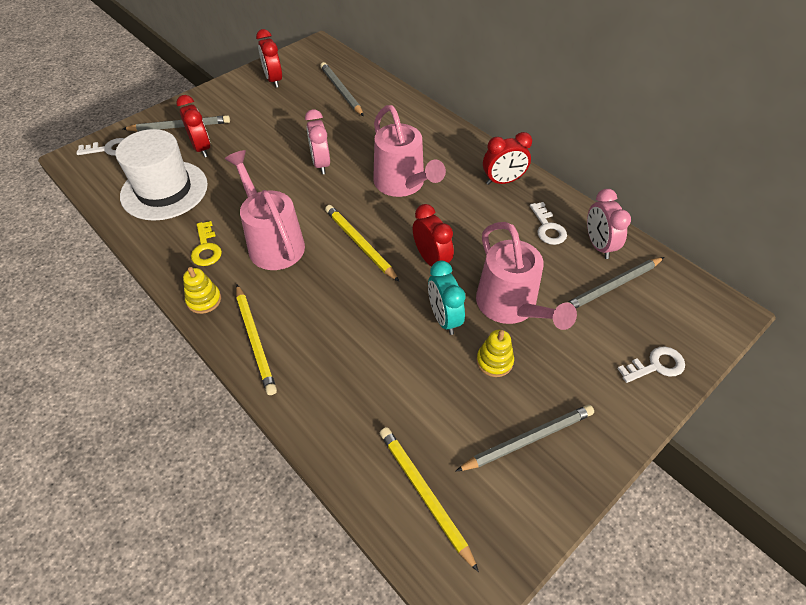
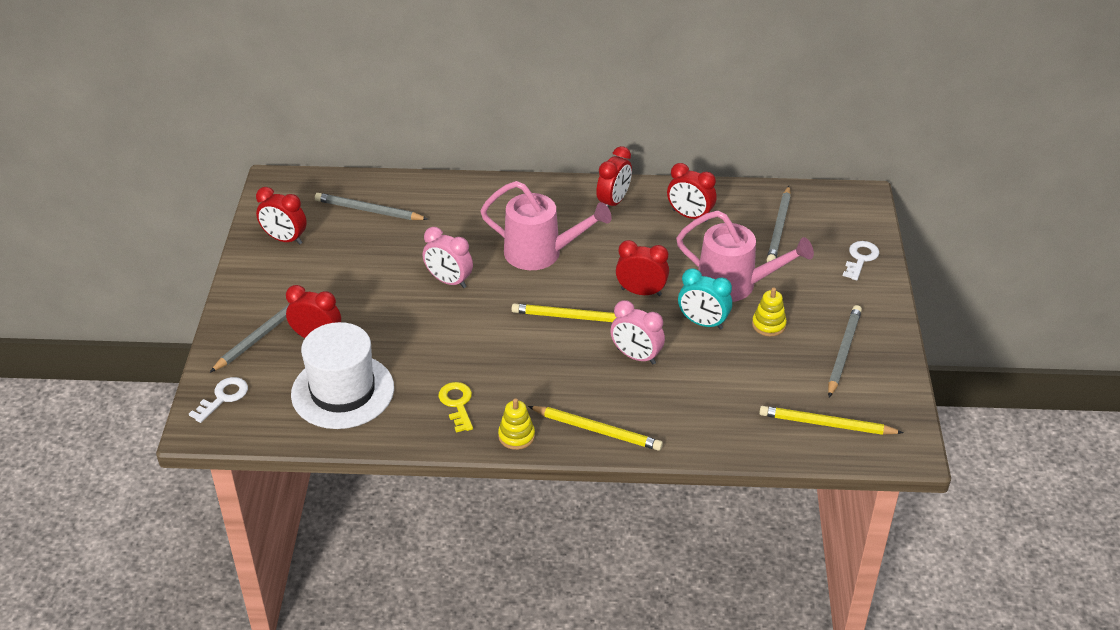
camera: 45 degrees left, 10 degrees down
yellow key [191,221,222,266] -> yellow key turned 135 degrees counterclockwise [438,382,473,433]
pink watering can [225,150,305,270] -> none
white key [530,202,567,245] -> red clock [667,163,717,222]
pink clock [587,189,631,259] -> pink clock moved to [610,300,665,364]

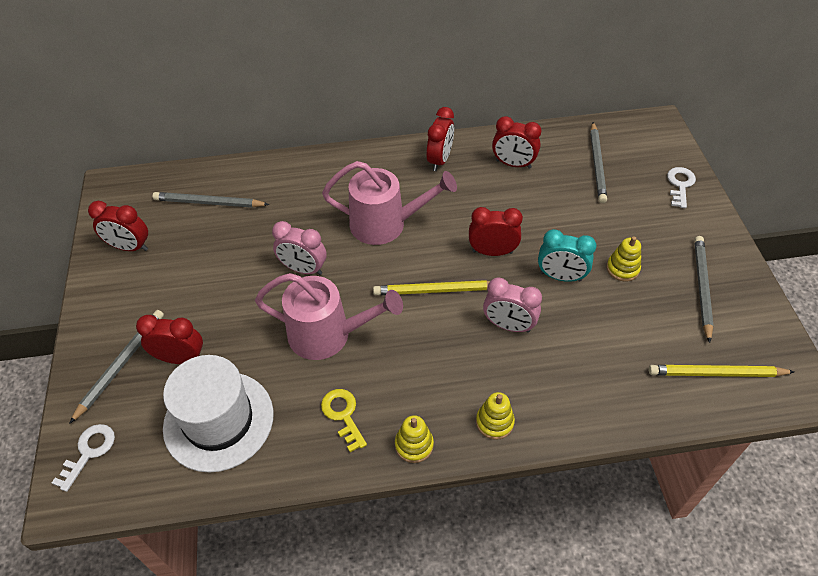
camera: 10 degrees left, 10 degrees up
yellow pencil [528,406,663,451] -> yellow stacking toy [476,392,515,440]
pink watering can [676,211,814,302] -> pink watering can moved to [255,273,403,360]

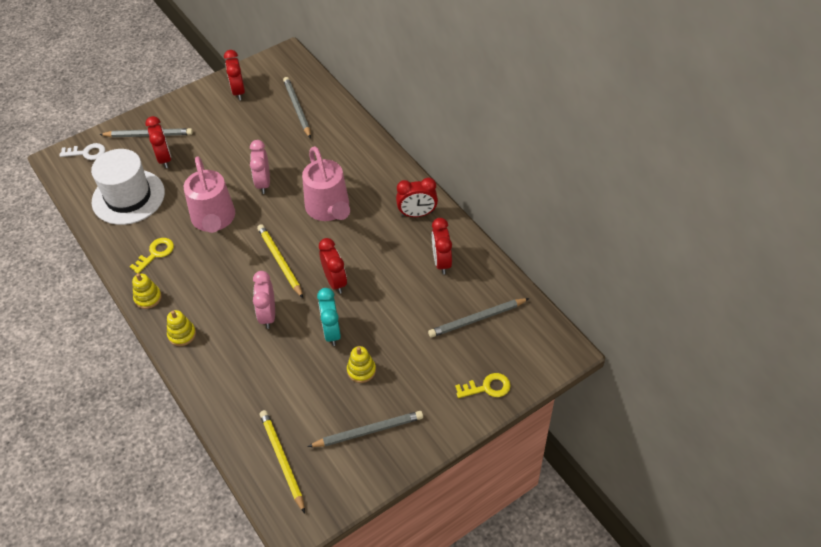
camera: 65 degrees right, 0 degrees up
white key [667,167,696,208] -> yellow key [455,373,511,398]

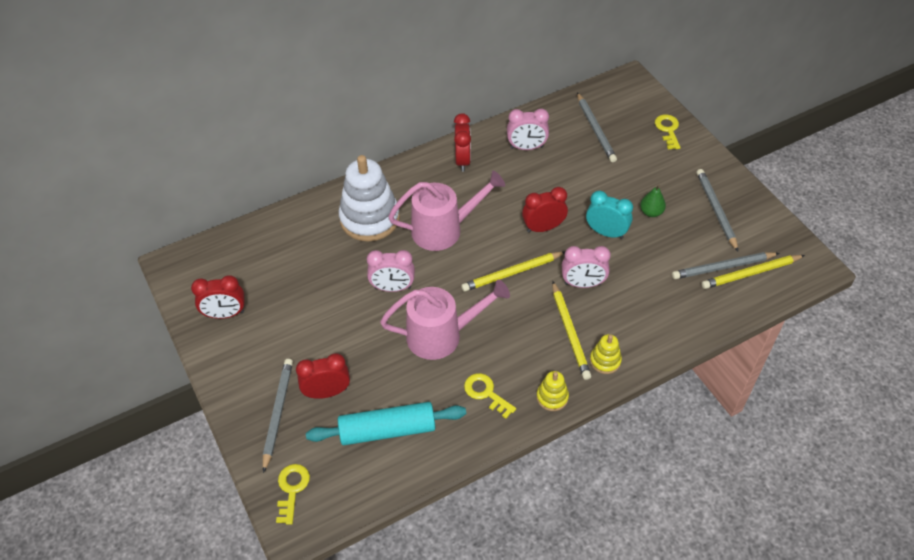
camera: 85 degrees left, 0 degrees up
white key [60,143,105,160] -> yellow key [276,464,310,525]
white hat [91,149,165,225] -> turquoise rolling pin [306,402,466,445]
grey pencil [283,77,311,138] -> grey pencil moved to [672,252,779,279]
turquoise clock [317,288,341,346] -> turquoise clock turned 150 degrees counterclockwise [586,191,633,239]
yellow stacking toy [347,346,376,383] -> green pear [640,185,666,217]
red clock [432,218,452,274] -> pink clock [507,109,549,150]
none -> white stacking toy [338,155,400,242]
none -> yellow pencil [552,281,591,380]

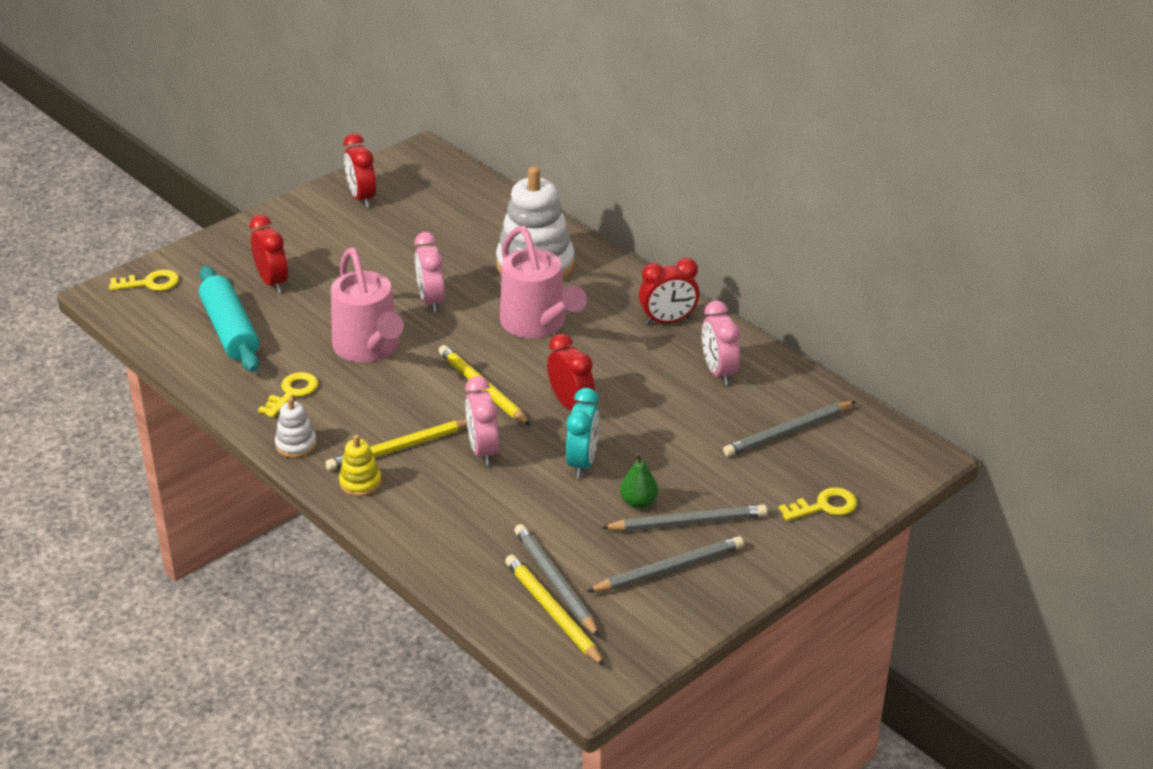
camera: 75 degrees right, 15 degrees down
grey pencil [263,359,293,473] -> grey pencil moved to [601,504,768,531]
yellow stacking toy [537,371,569,411] -> white stacking toy [275,397,317,458]

